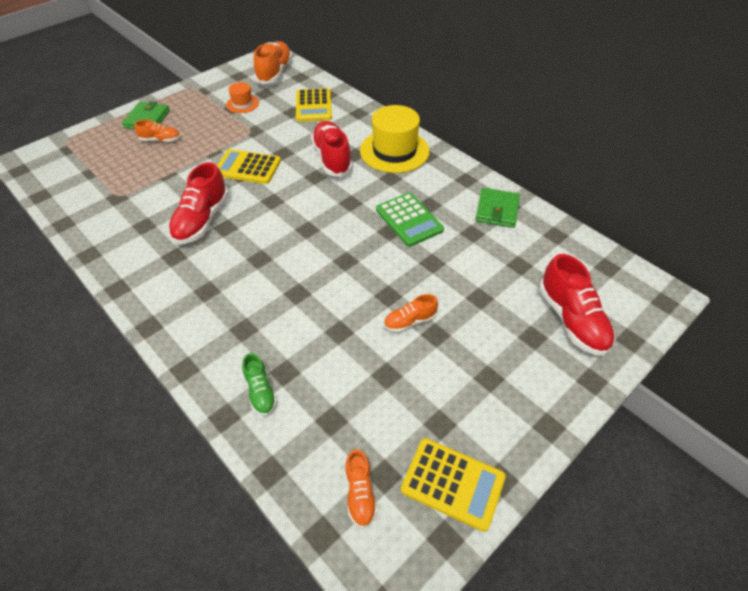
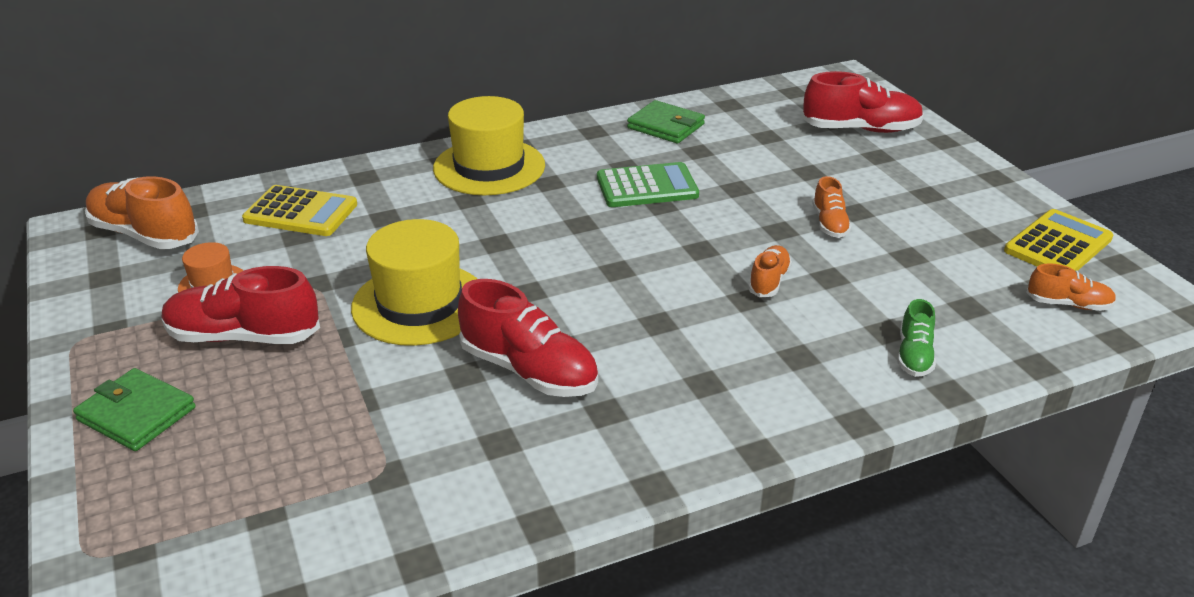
camera: 70 degrees left, 15 degrees down
orange shoe [134,120,180,142] -> orange shoe moved to [748,245,792,297]
yellow calculator [217,149,281,184] -> yellow hat [351,219,477,346]
green shoe [242,353,277,416] -> green shoe turned 105 degrees clockwise [897,299,936,377]
red shoe [311,121,353,177] -> red shoe moved to [161,266,320,344]

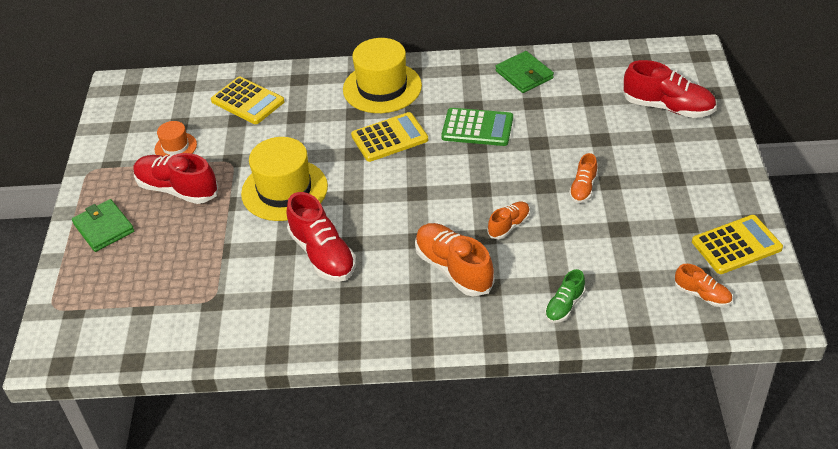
camera: 25 degrees right, 10 degrees up
orange shoe [85,176,199,249] -> orange shoe moved to [415,223,495,297]
none -> yellow calculator [351,112,428,162]

